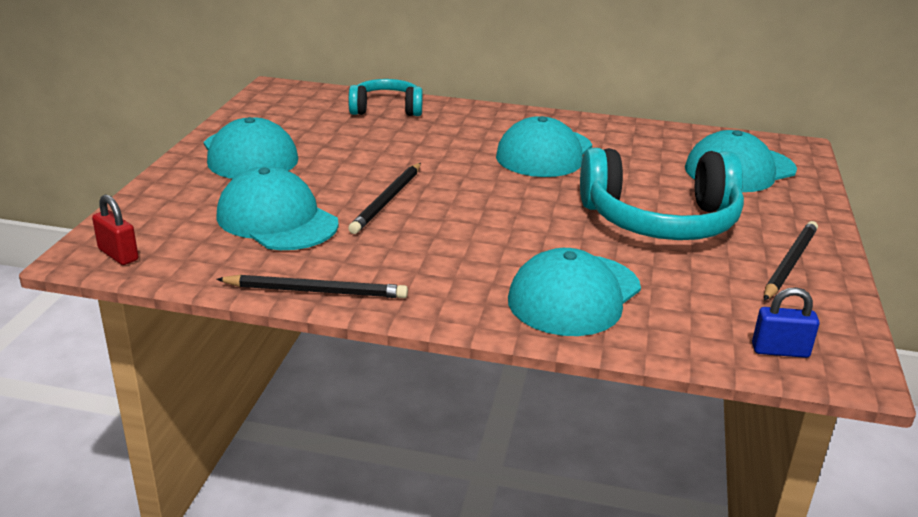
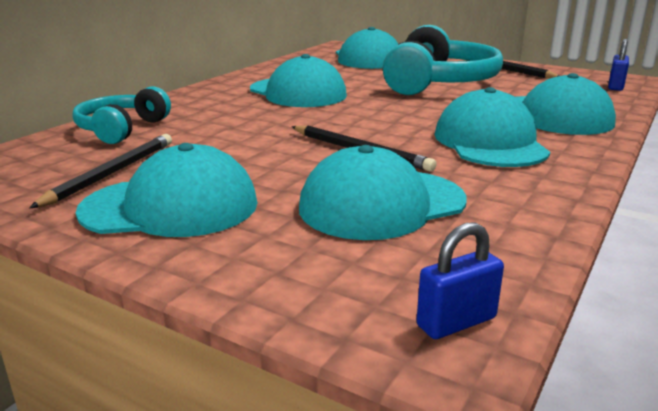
camera: 70 degrees left, 5 degrees down
red padlock [92,194,138,265] -> blue padlock [416,222,504,339]
black pencil [216,274,408,298] -> black pencil moved to [29,134,172,208]
none -> turquoise cap [434,87,550,167]

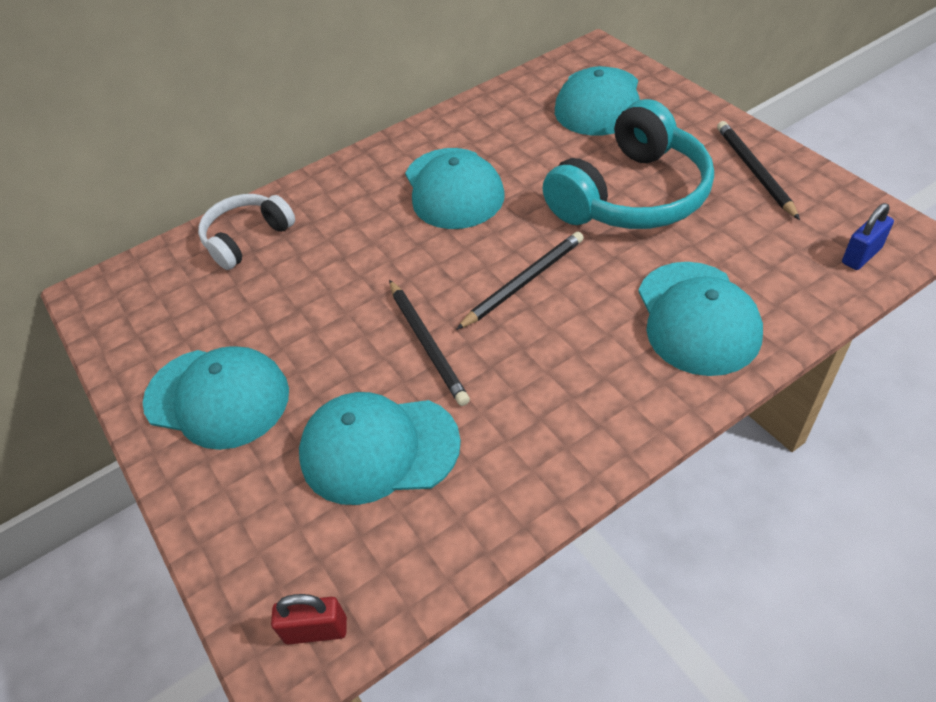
camera: 30 degrees right, 25 degrees up
black pencil [29,134,172,208] -> black pencil moved to [456,232,584,330]
turquoise headphones [73,86,171,144] -> white headphones [198,194,295,270]
blue padlock [416,222,504,339] -> red padlock [271,594,347,645]
turquoise cap [434,87,550,167] -> none

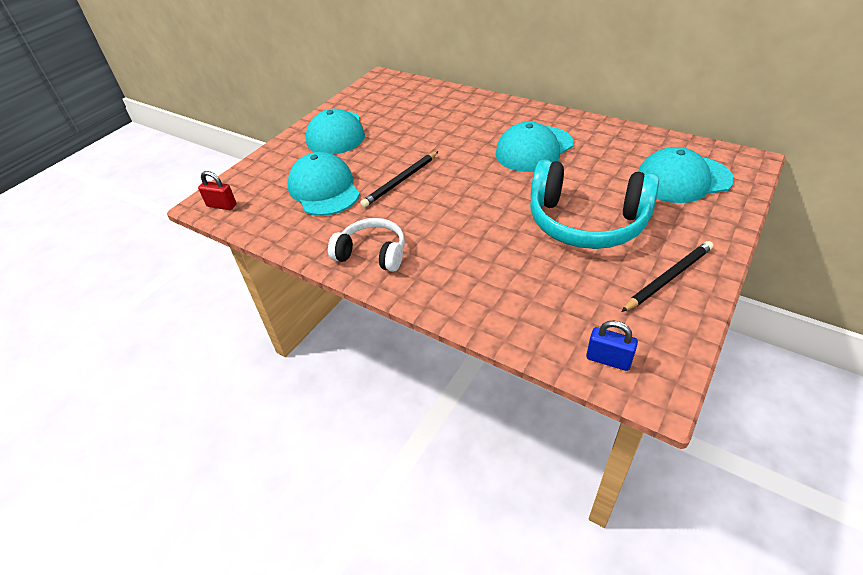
camera: 65 degrees right, 5 degrees down
white headphones [198,194,295,270] -> white headphones moved to [328,218,405,272]
red padlock [271,594,347,645] -> red padlock turned 45 degrees counterclockwise [198,171,236,210]
black pencil [456,232,584,330] -> none
turquoise cap [638,262,763,376] -> none

